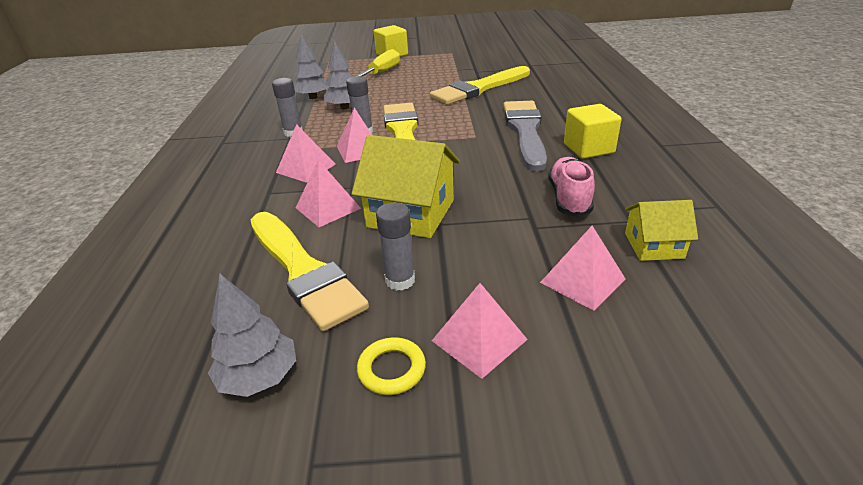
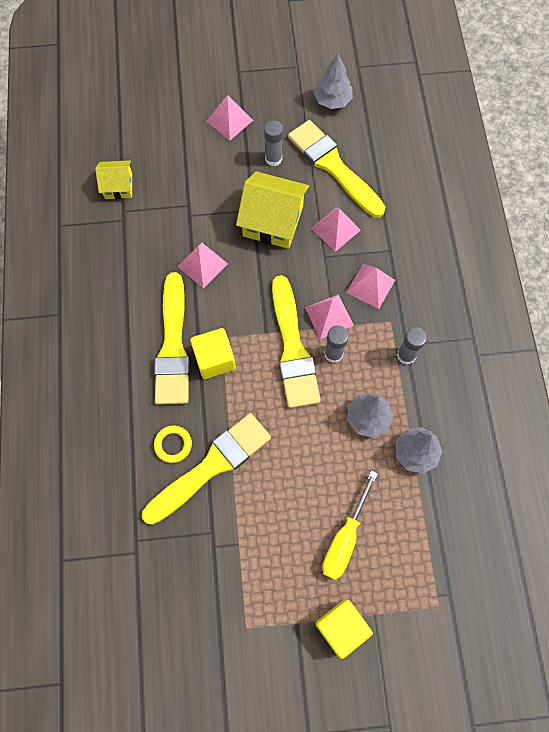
camera: 175 degrees right, 35 degrees up
yellow ring [357,337,426,395] -> yellow ring moved to [154,426,192,463]
grey brush [504,101,547,171] -> yellow brush [154,272,190,405]
pink pyramid [540,226,626,311] -> pink pyramid moved to [177,243,228,288]
pink shoe [548,157,595,217] -> none
yellow cube [564,104,622,159] -> yellow cube moved to [190,328,236,379]

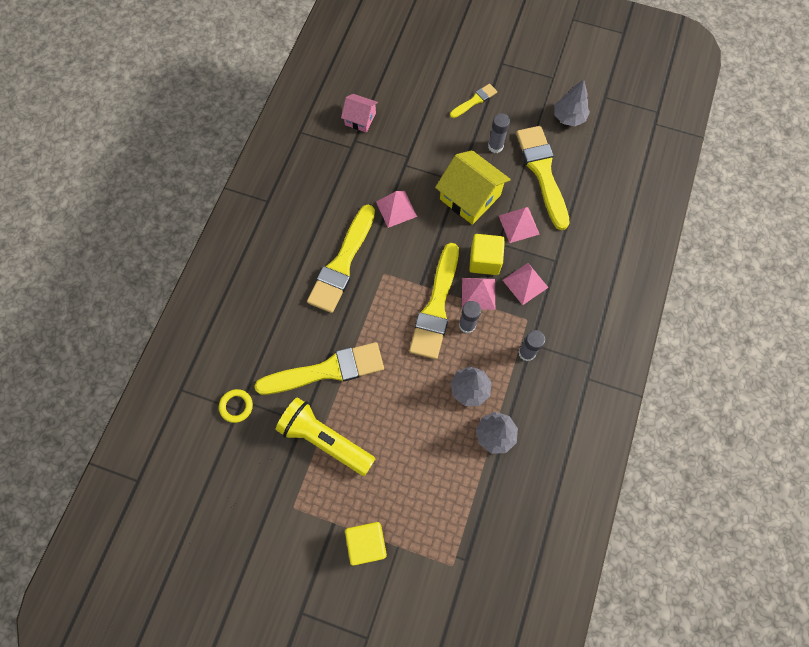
camera: 25 degrees right, 0 degrees up
yellow house [95,160,132,199] -> pink house [341,94,378,133]
yellow ring [154,426,192,463] -> yellow ring moved to [219,389,253,423]
yellow cube [190,328,236,379] -> yellow cube moved to [469,234,505,275]
pink pyramid [206,95,253,140] -> yellow brush [450,83,497,118]
yellow screwdriver [322,471,378,580] -> none
none -> yellow flashlight [275,397,375,476]

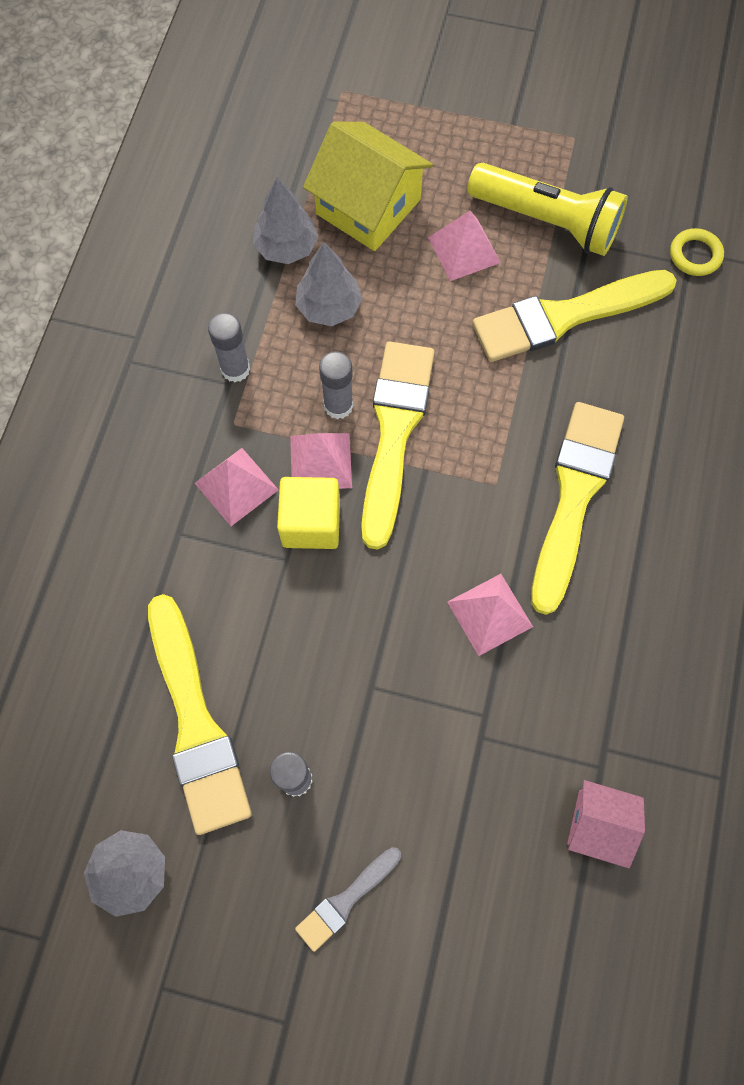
camera: 175 degrees right, 0 degrees up
yellow cube [345,522,387,566] -> none
yellow house [435,150,511,225] -> yellow house moved to [303,122,433,251]
yellow brush [450,83,497,118] -> grey brush [295,847,401,952]
pink pyramid [499,207,540,243] -> pink pyramid moved to [428,211,501,281]

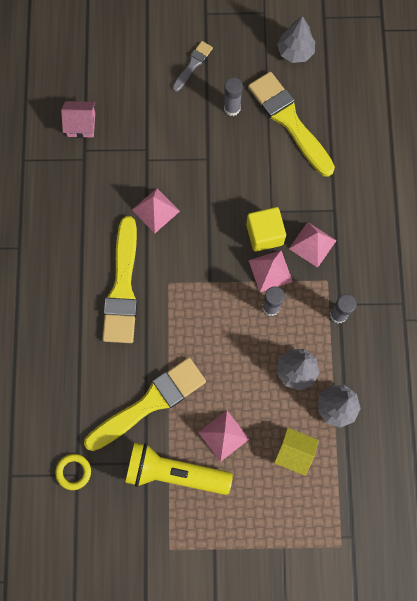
camera: 165 degrees right, 5 degrees up
yellow house [303,122,433,251] -> yellow house [274,428,319,476], size x0.57
yellow brush [361,342,435,550] -> none

